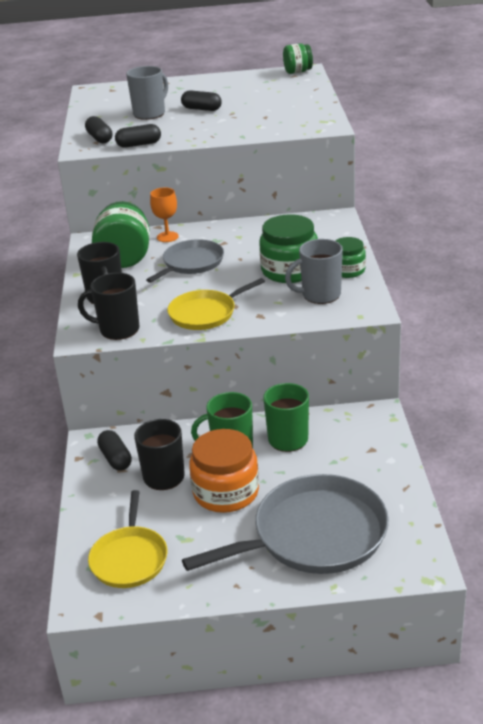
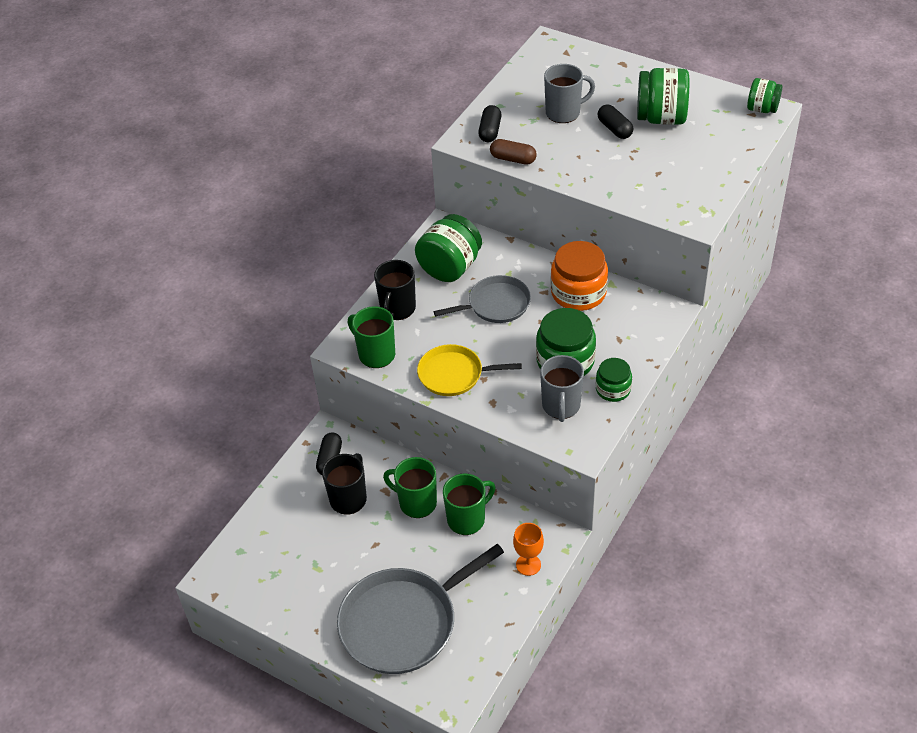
camera: 35 degrees right, 15 degrees up
black mug [78,273,139,340] -> green mug [348,306,395,368]
yellow pan [88,490,168,588] -> none
black capsule [115,124,161,148] -> brown capsule [490,139,537,165]
orange goblet [150,188,179,242] -> orange goblet moved to [513,523,544,576]
grey pan [182,474,389,574] -> grey pan turned 135 degrees clockwise [337,544,504,674]
orange jar [189,429,259,513] -> orange jar moved to [551,241,608,311]
grey mug [285,239,343,304] -> grey mug turned 105 degrees counterclockwise [540,355,584,422]
none -> green jar [637,68,689,125]

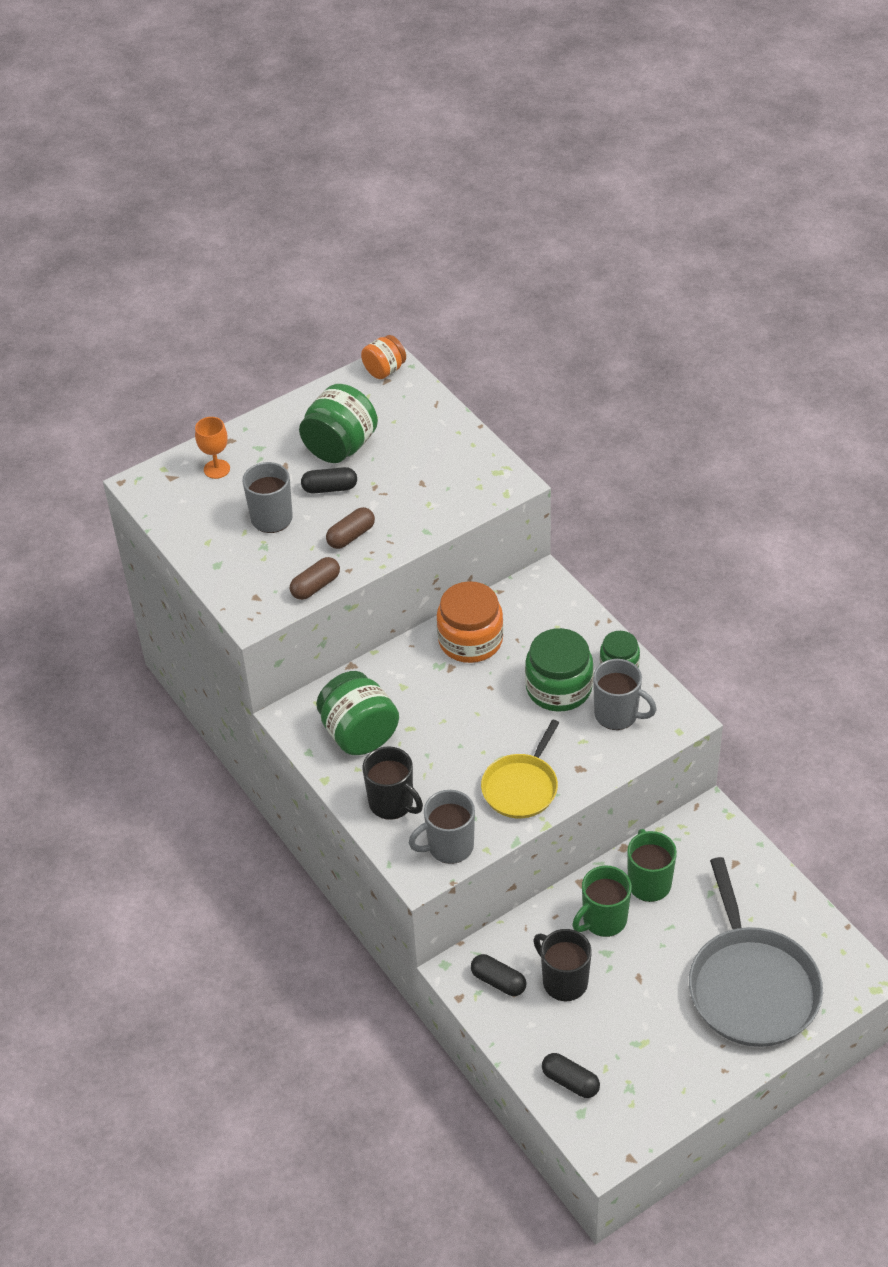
camera: 65 degrees left, 0 degrees up
green mug [348,306,395,368] -> grey mug [409,790,475,864]
grey pan [434,275,531,323] -> none
black capsule [478,105,501,142] -> black capsule moved to [542,1053,600,1098]
orange goblet [513,523,544,576] -> orange goblet moved to [195,417,230,479]
green jar [747,78,782,113] -> orange jar [361,335,406,379]
none -> brown capsule [326,507,375,549]

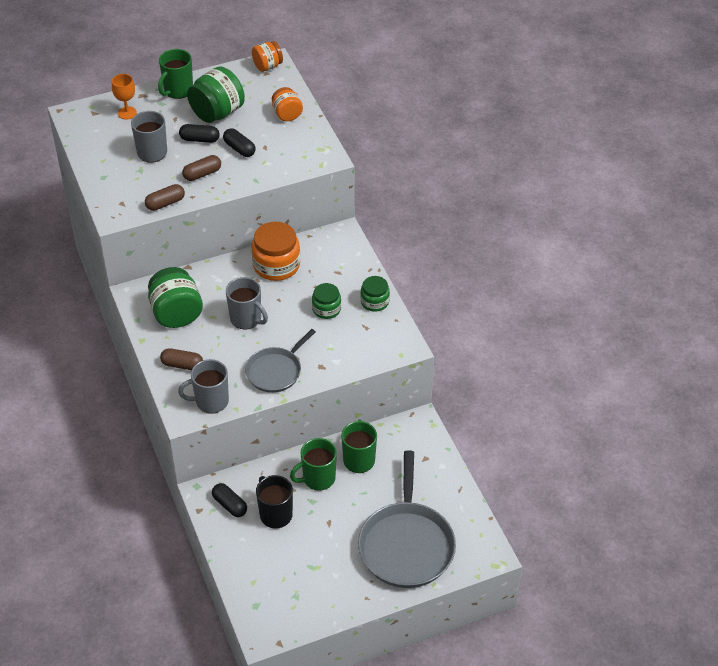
camera: 10 degrees right, 0 degrees up
black mug [362,746,423,820] -> brown capsule [160,348,203,370]
yellow pan [481,720,559,818] -> grey pan [245,329,316,393]
green jar [525,628,593,712] -> green jar [312,283,341,319], size x0.59
black capsule [542,1053,600,1098] -> black capsule moved to [223,128,256,157]
grey mug [593,659,657,730] -> grey mug moved to [226,277,268,329]
none -> green mug [158,49,193,99]
none -> orange jar [272,87,303,121]

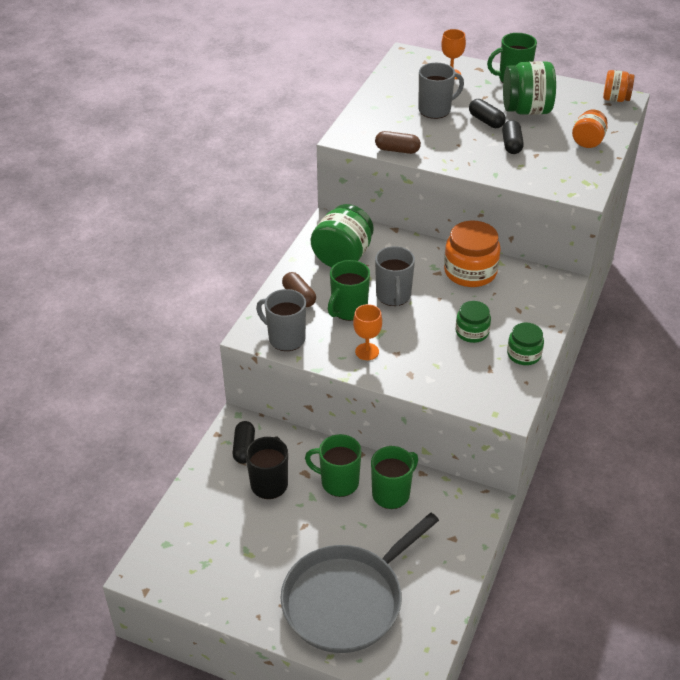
camera: 45 degrees right, 5 degrees down
brown capsule [182,155,221,181] -> none
grey pan [245,329,316,393] -> orange goblet [353,304,382,360]
none -> green mug [328,260,370,321]

